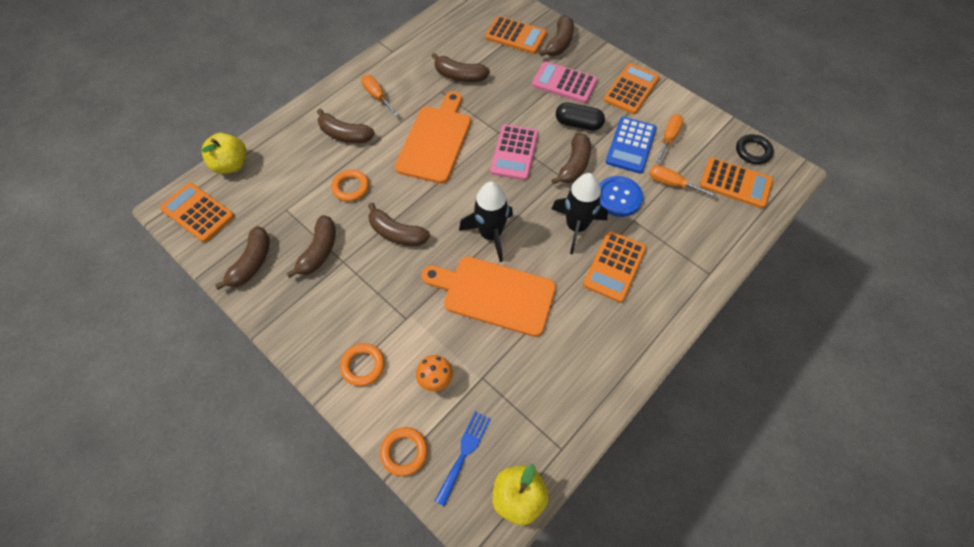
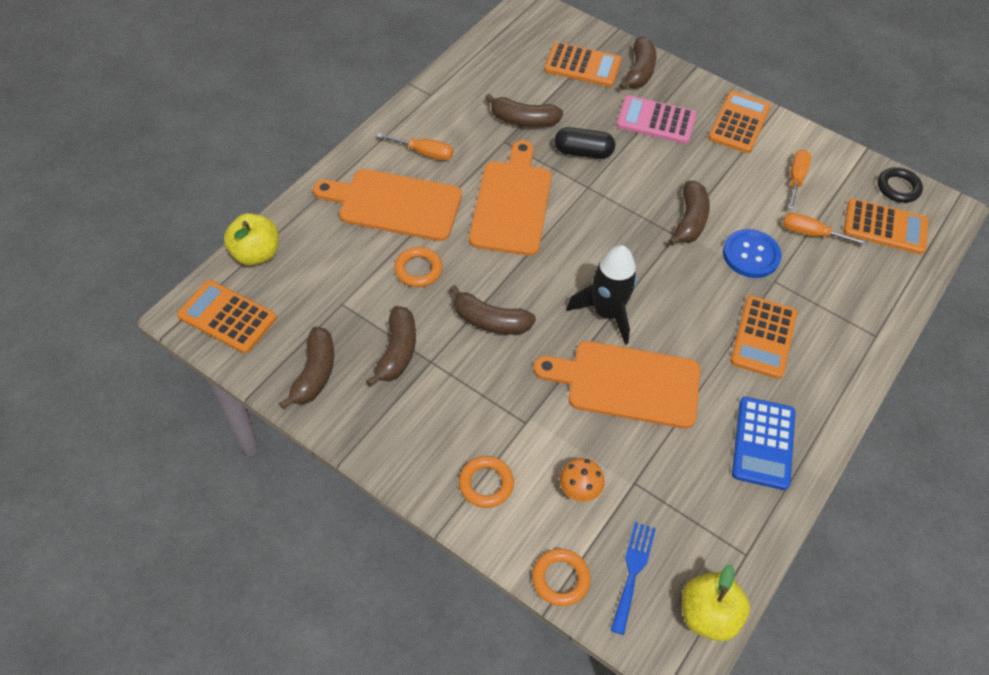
camera: 10 degrees left, 5 degrees down
brown banana [317,109,375,143] -> orange cutting board [313,169,462,241]
orange screwdriver [361,75,398,116] -> orange screwdriver turned 150 degrees clockwise [376,133,453,161]
pink calculator [490,124,538,180] -> none
black rocket [552,173,608,254] -> none
black capsule [556,102,605,131] -> black capsule moved to [554,127,615,159]
blue calculator [606,117,657,173] -> blue calculator moved to [732,397,795,490]

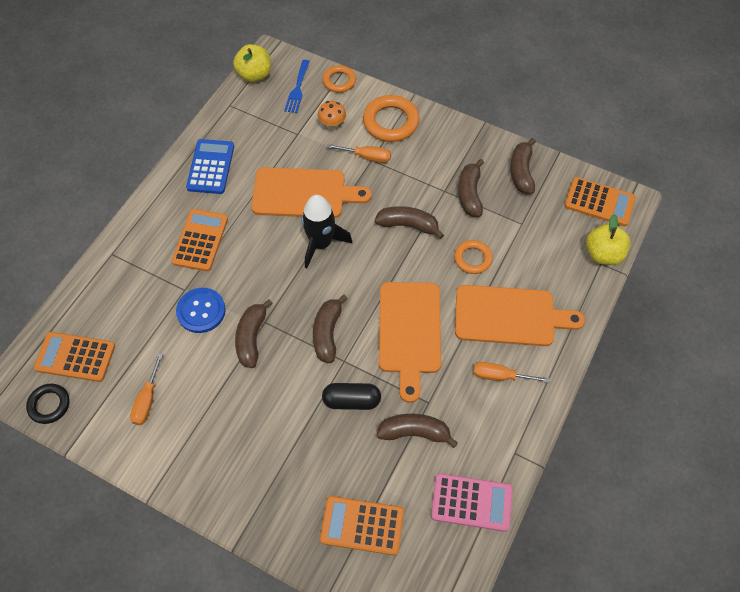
camera: 175 degrees right, 5 degrees up
orange ring [459,456,514,508] -> orange ring [363,95,419,142], size x1.62
pink calculator [616,95,696,144] -> pink calculator moved to [431,473,513,532]
brown banana [619,37,657,90] -> brown banana moved to [313,295,347,363]
orange calculator [708,91,771,153] -> none
orange screwdriver [783,213,868,245] -> orange screwdriver moved to [327,144,391,163]

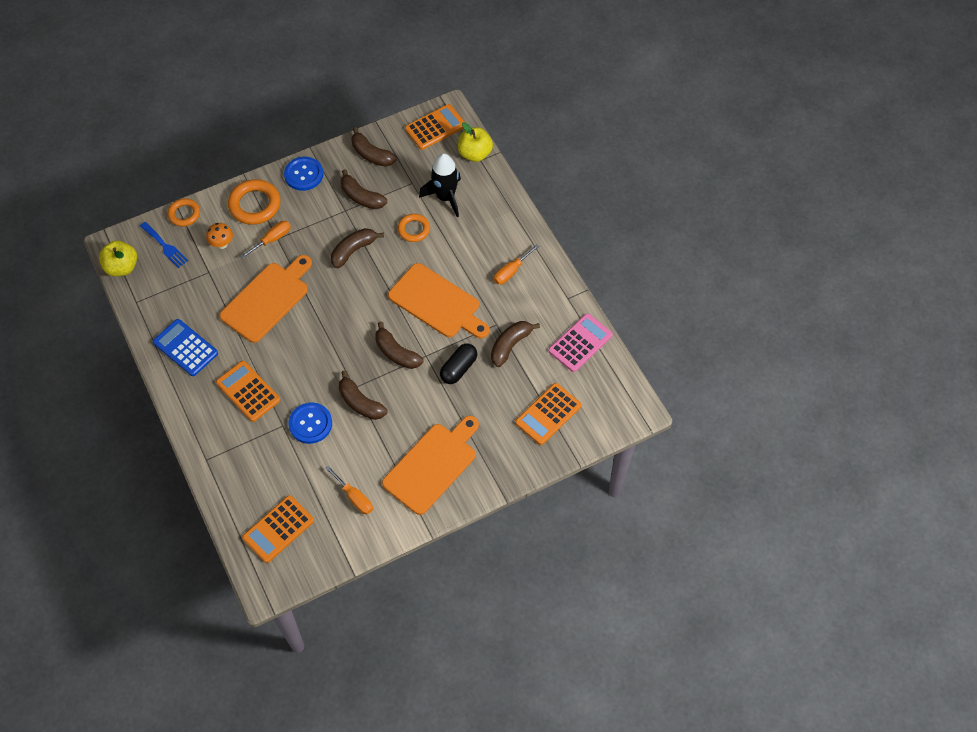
camera: 55 degrees left, 0 degrees up
black ring [26,384,70,424] -> none
black rocket [301,195,352,268] -> black rocket moved to [419,153,461,217]
orange cutting board [455,285,585,346] -> orange cutting board moved to [382,416,479,515]
none -> blue button [284,157,323,191]

